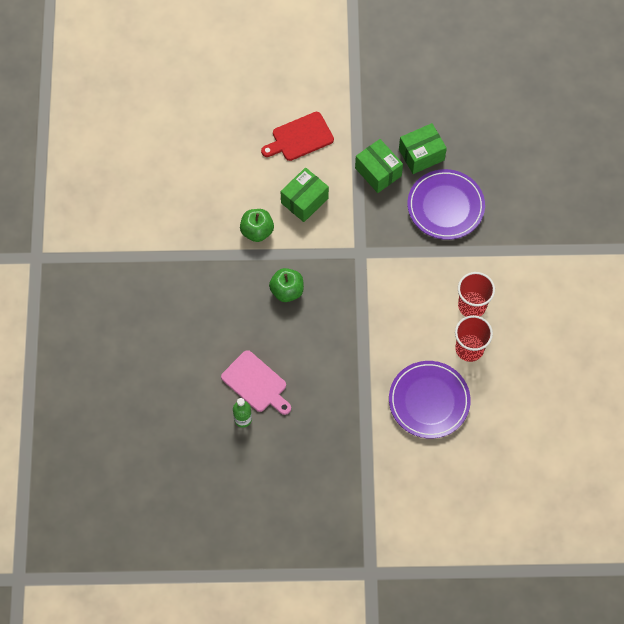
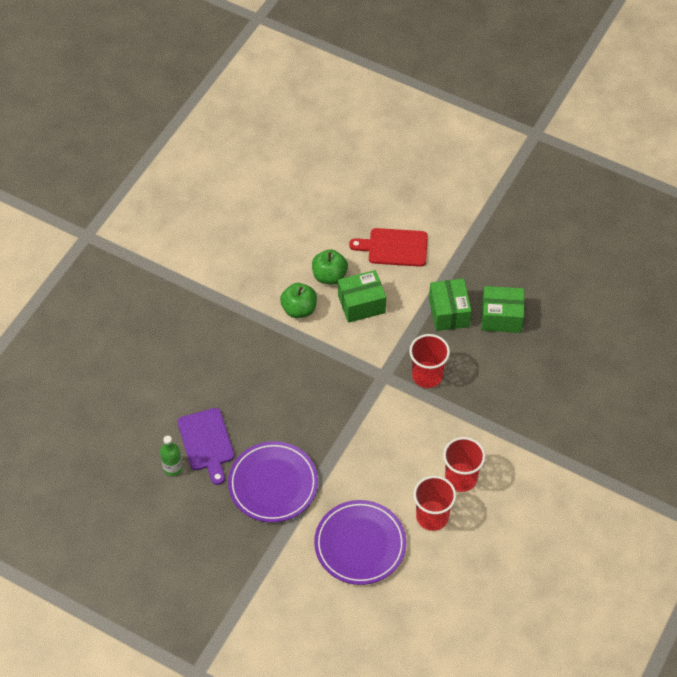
camera: 30 degrees right, 10 degrees down
pink cutting board [221,350,291,415] -> purple cutting board [178,408,234,485]
green apple [269,268,304,302] -> green apple moved to [312,249,348,284]
purple plate [408,169,485,240] -> purple plate moved to [228,441,318,523]
none -> red cup [409,334,450,388]

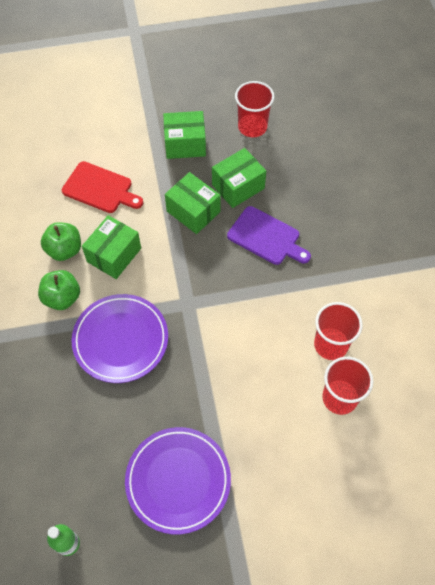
camera: 40 degrees left, 5 degrees up
purple cutting board [178,408,234,485] -> purple cutting board moved to [227,206,311,265]
purple plate [314,500,406,585] -> purple plate moved to [71,294,168,383]
red cutting board [349,228,428,267] -> red cutting board turned 120 degrees counterclockwise [62,161,143,213]
red cup [409,334,450,388] -> red cup moved to [235,81,274,137]
none -> green box [163,111,206,159]

